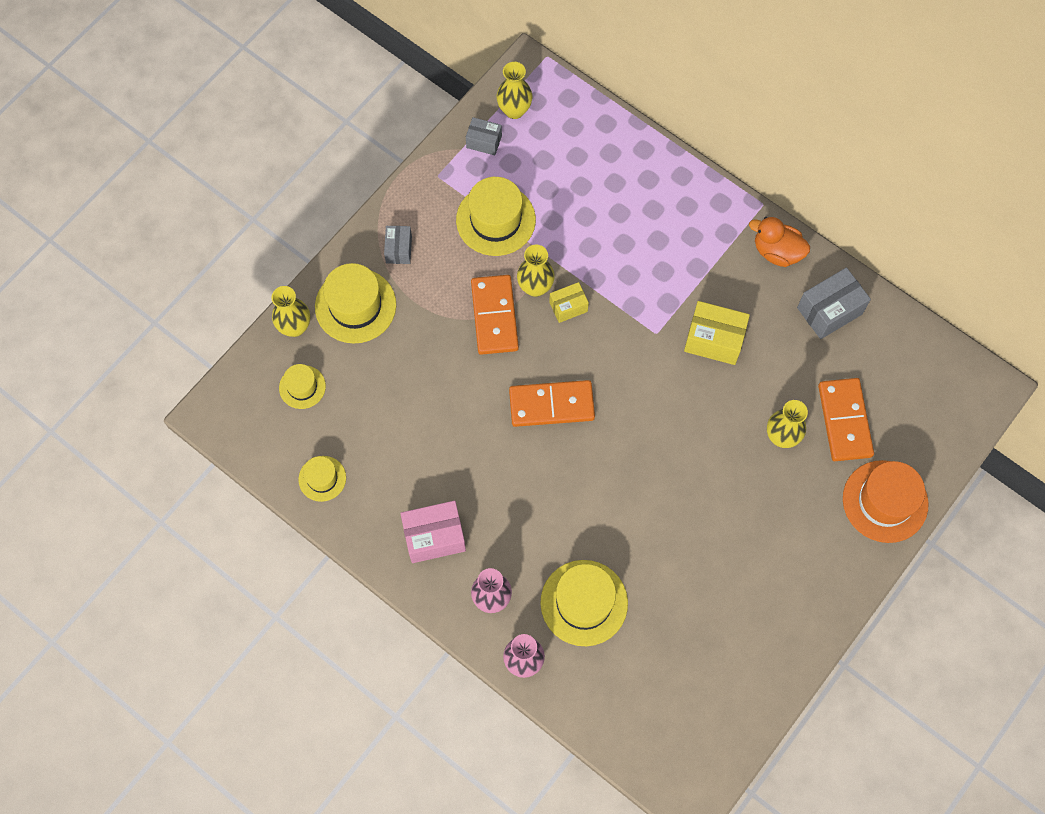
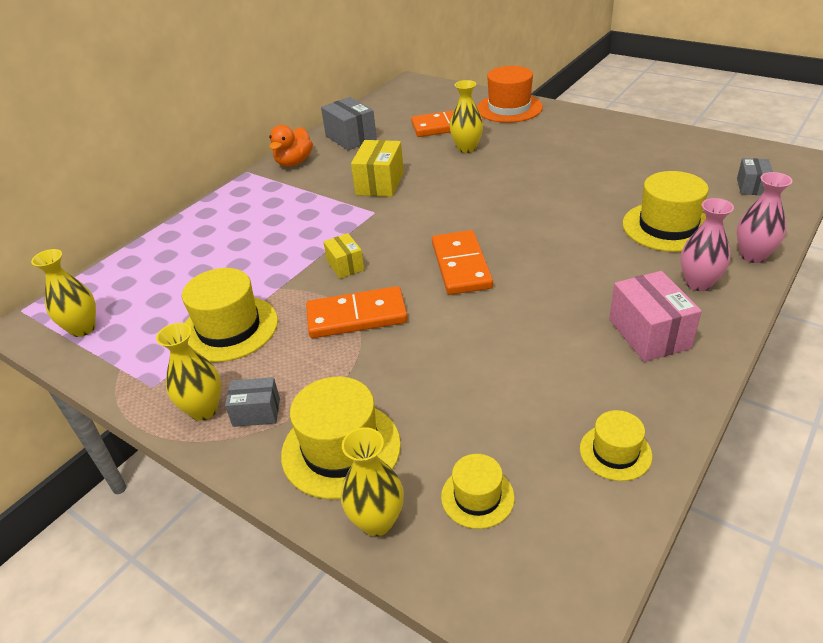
camera: 90 degrees left, 30 degrees down
grey box [466,117,502,155] -> grey box moved to [737,158,773,195]
yellow vase [517,245,555,297] -> yellow vase moved to [156,323,221,421]

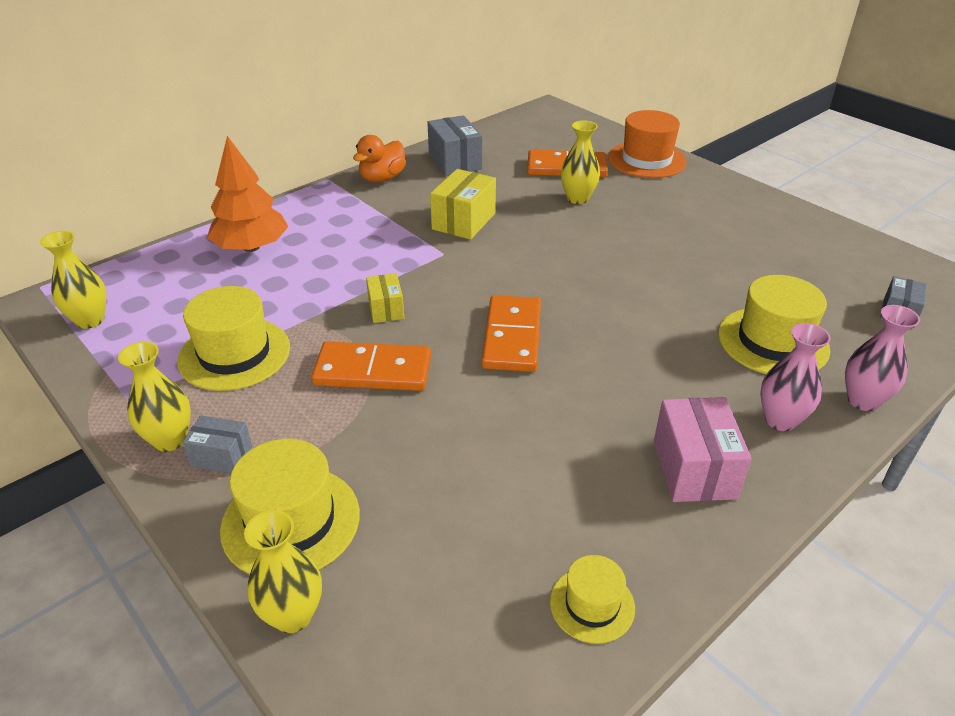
camera: 10 degrees right, 0 degrees up
yellow hat [441,454,515,529] -> none
none -> orange tree [207,136,288,252]

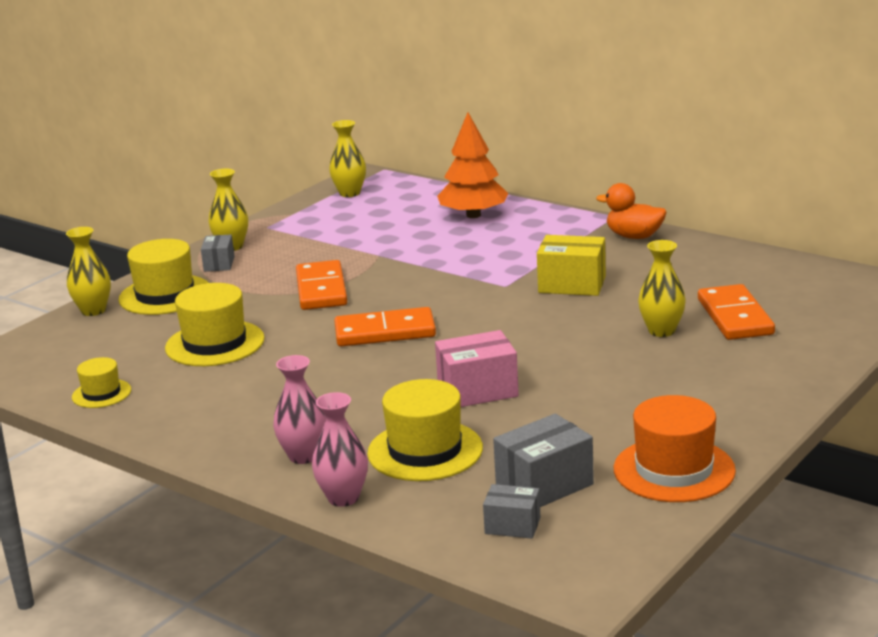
camera: 80 degrees right, 15 degrees down
yellow hat [177,286,290,391] -> yellow hat moved to [165,283,265,366]
yellow box [366,273,404,323] -> none
grey box [427,115,482,176] -> grey box moved to [493,414,594,507]
orange hat [608,110,687,178] -> orange hat moved to [614,395,736,502]
pink box [654,397,751,502] -> pink box moved to [435,330,519,407]

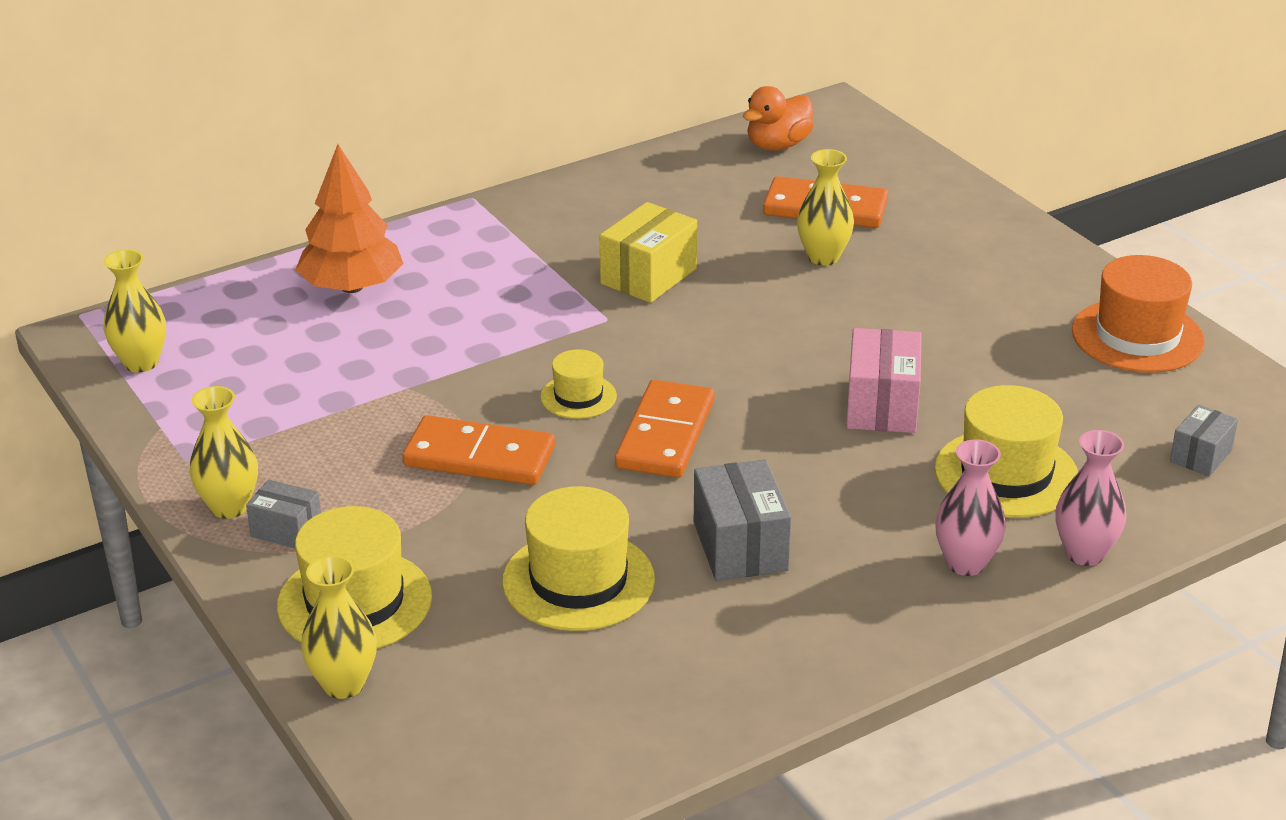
camera: 70 degrees left, 10 degrees up
yellow hat [72,357,131,408] -> yellow hat moved to [540,349,617,419]
grey box [493,414,594,507] -> grey box moved to [694,459,791,581]
orange duck [596,183,666,239] -> orange duck moved to [743,86,814,151]

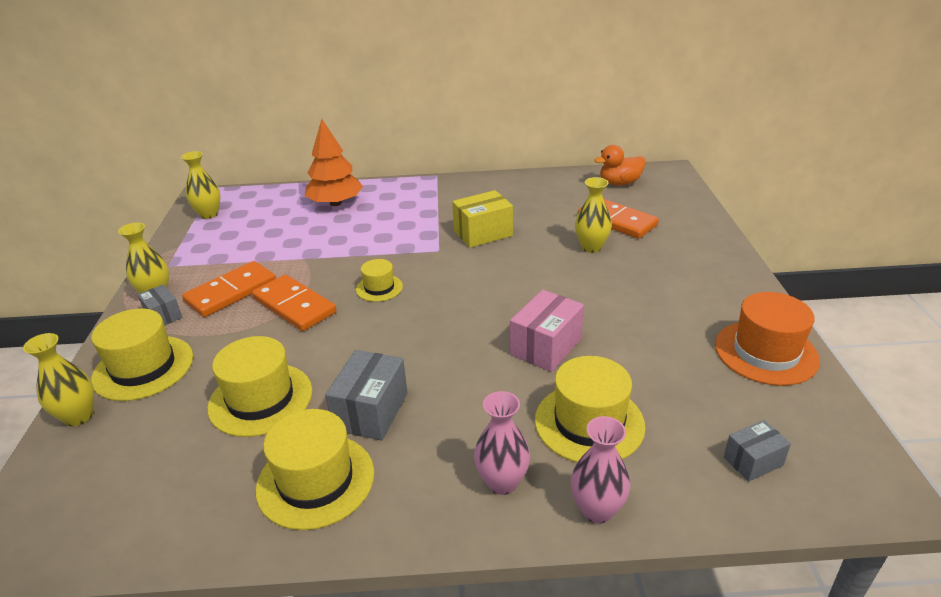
camera: 30 degrees right, 0 degrees up
orange domino [615,379,714,478] -> orange domino moved to [182,261,276,317]
none -> yellow hat [256,409,374,530]

